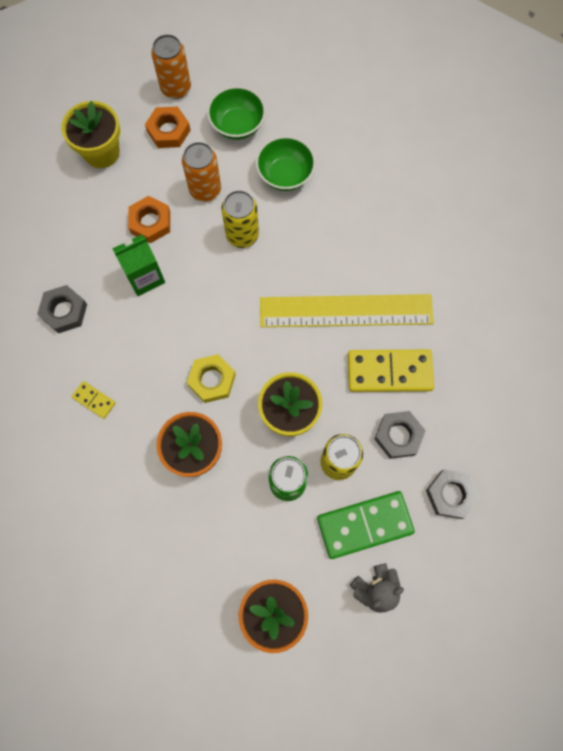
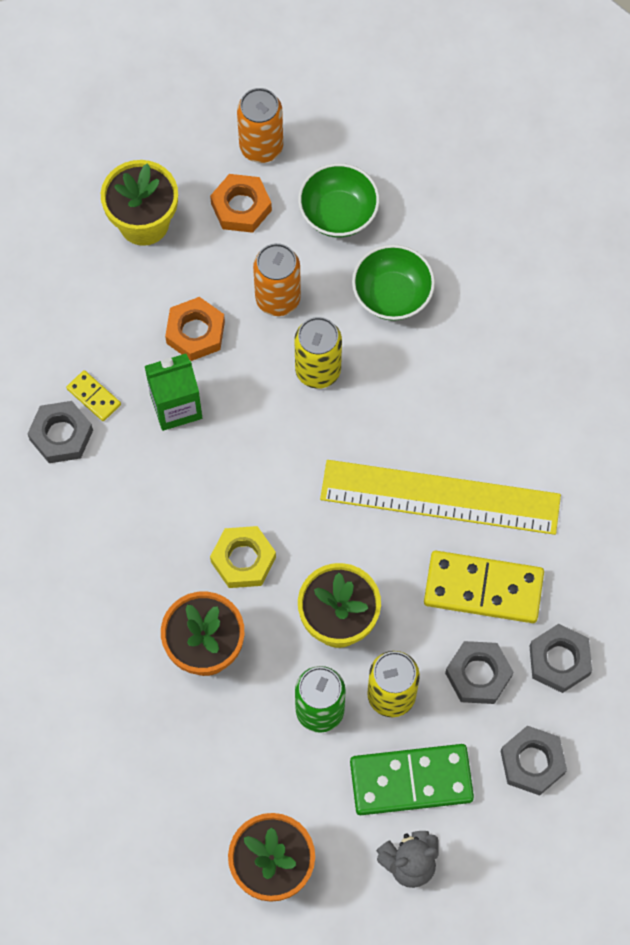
camera: 10 degrees right, 5 degrees down
yellow domino [72,381,116,419] -> yellow domino moved to [66,370,121,421]
none -> grey nut [530,624,592,693]

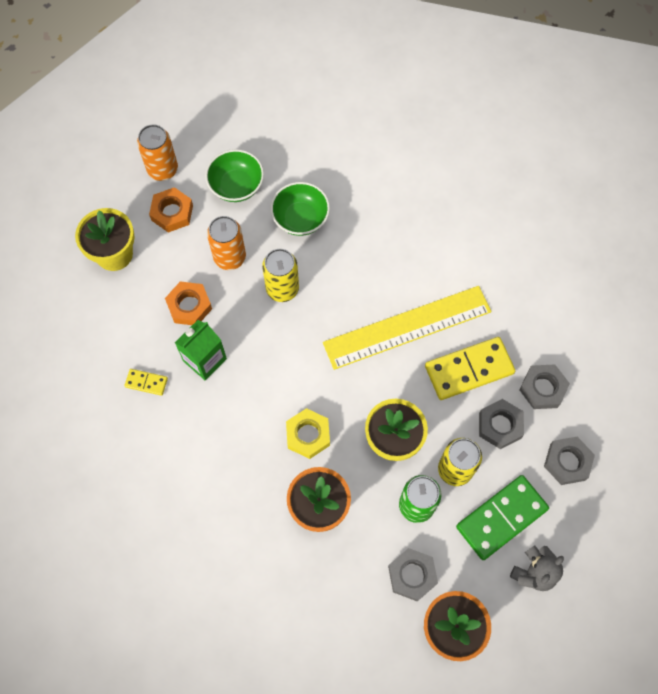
camera: 30 degrees left, 0 degrees up
grey nut [27,401,93,463] -> grey nut moved to [388,548,438,601]

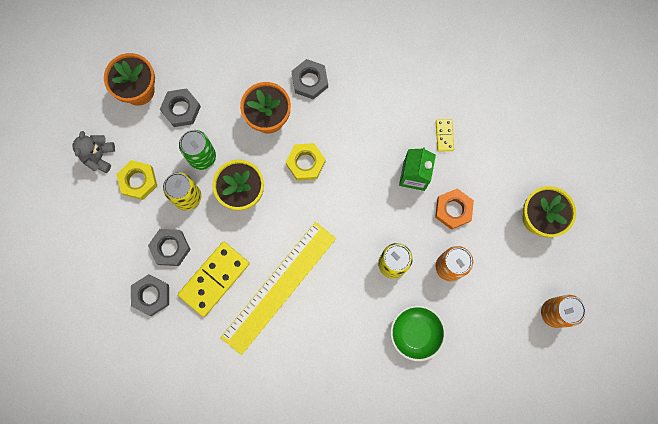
camera: 150 degrees right, 10 degrees up
yellow domino [124,369,168,396] -> yellow domino turned 75 degrees counterclockwise [436,119,454,152]
orange nut [149,187,193,233] -> none
green bowl [205,149,264,202] -> none
green domino [456,475,549,560] -> yellow nut [116,160,157,200]
grey nut [544,437,595,485] -> grey nut moved to [291,59,328,99]

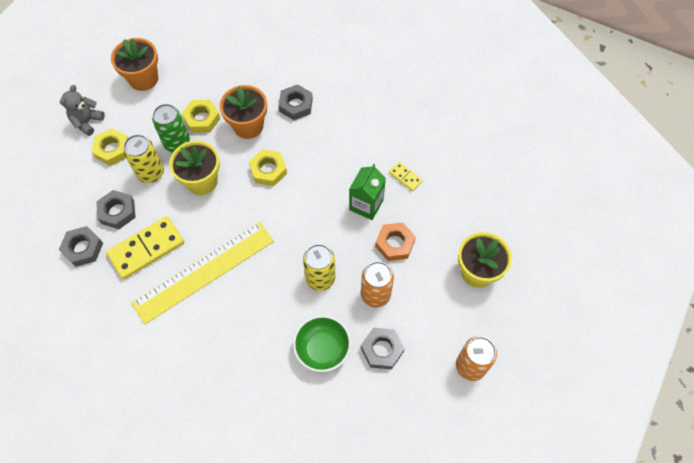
camera: 15 degrees right, 15 degrees down
grey nut [160,88,201,127] -> grey nut moved to [361,328,405,369]
yellow domino [436,119,454,152] -> yellow domino turned 60 degrees counterclockwise [389,162,423,191]
none -> yellow nut [182,100,220,133]

